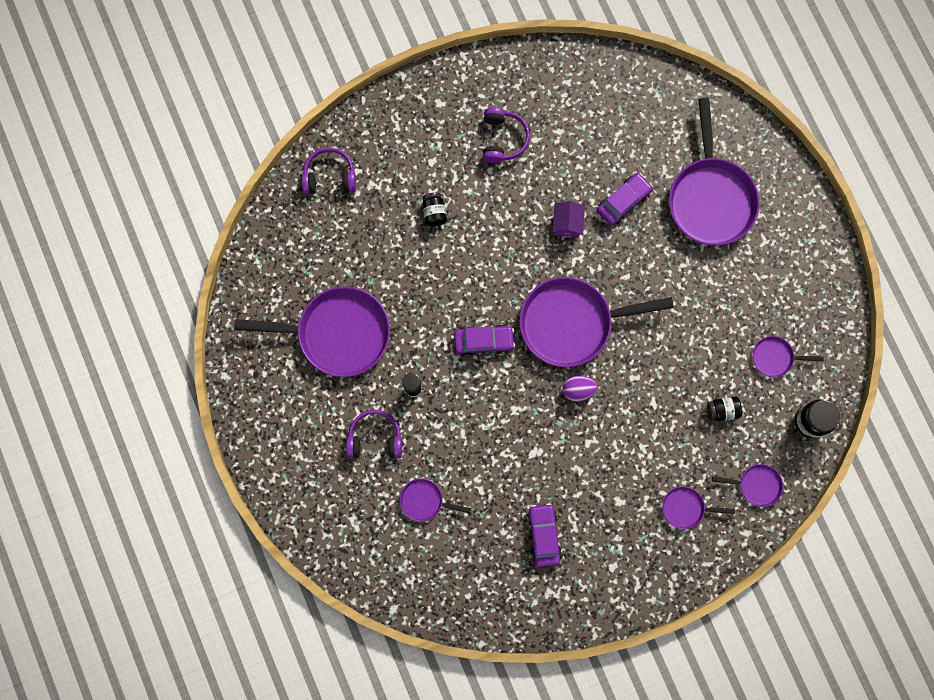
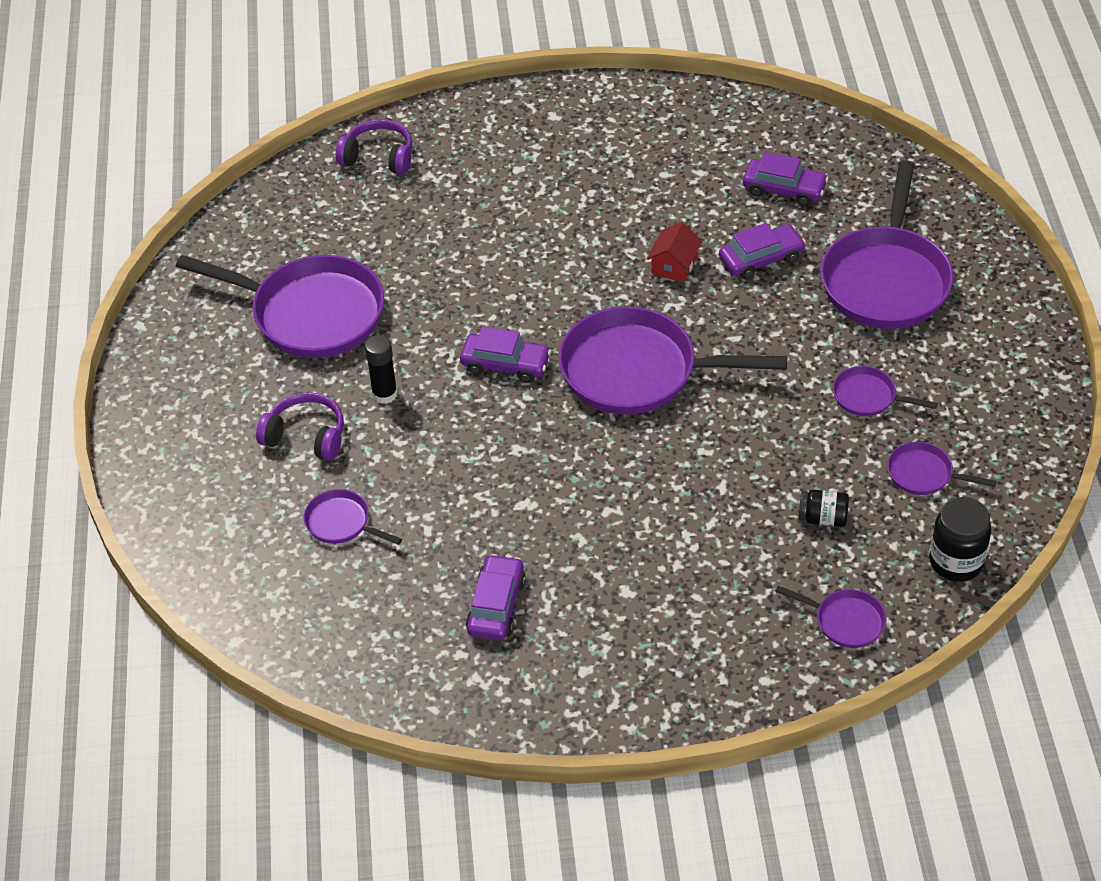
camera: 20 degrees right, 30 degrees down
black jar [422,192,447,226] -> none
purple headphones [483,108,530,163] -> none
purple house [553,201,585,237] -> red house [647,222,702,283]
purple egg [563,376,597,402] -> none
purple pan [662,486,735,529] -> purple pan moved to [833,366,938,416]
none -> purple car [743,152,829,206]

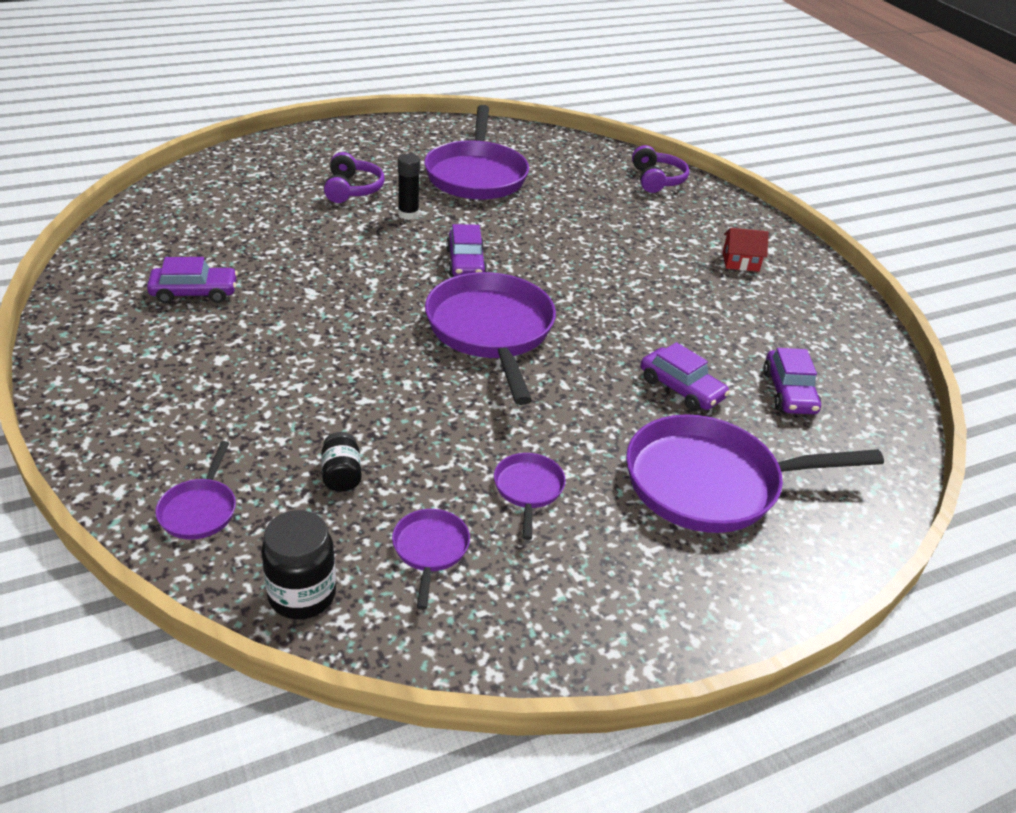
camera: 65 degrees right, 10 degrees down
purple pan [304,489,402,545] -> none
red house [647,222,702,283] -> red house moved to [722,228,769,272]

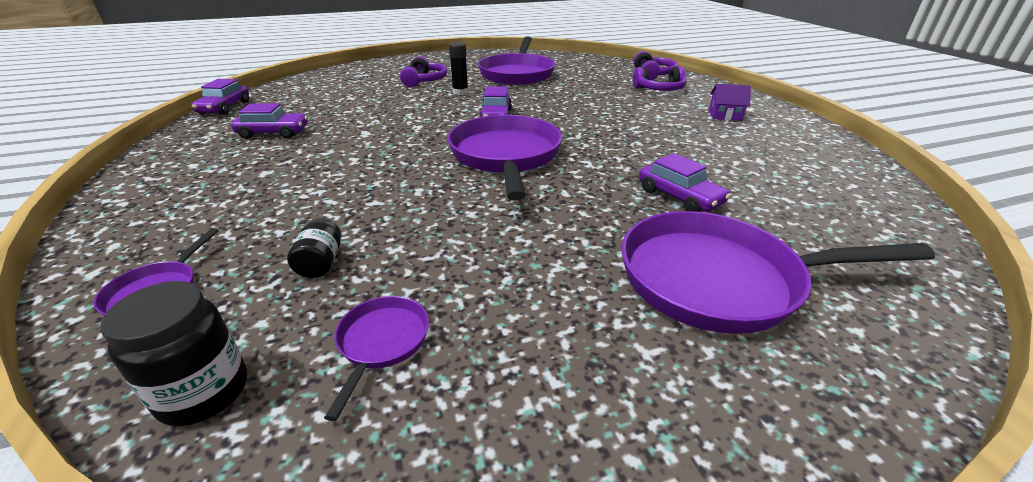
camera: 10 degrees right, 5 degrees down
purple pan [494,453,566,540] -> none
red house [722,228,769,272] -> purple house [709,84,751,121]
purple car [763,348,821,414] -> purple car moved to [191,79,249,115]
none -> purple headphones [633,66,686,91]

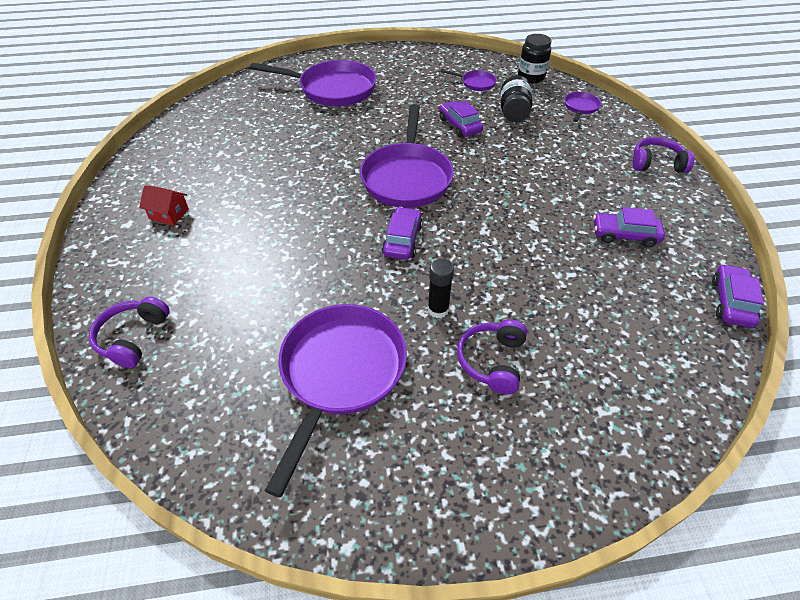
camera: 170 degrees left, 15 degrees up
black jar [287,218,341,278] -> black jar [501,76,532,122], size x1.57
purple pan [324,296,429,421] -> purple pan turned 90 degrees counterclockwise [440,69,497,91]
purple headphones [633,66,686,91] -> purple headphones moved to [633,137,695,173]
purple car [639,153,731,212] -> purple car moved to [439,101,483,137]
purple house [709,84,751,121] -> red house [139,185,189,226]

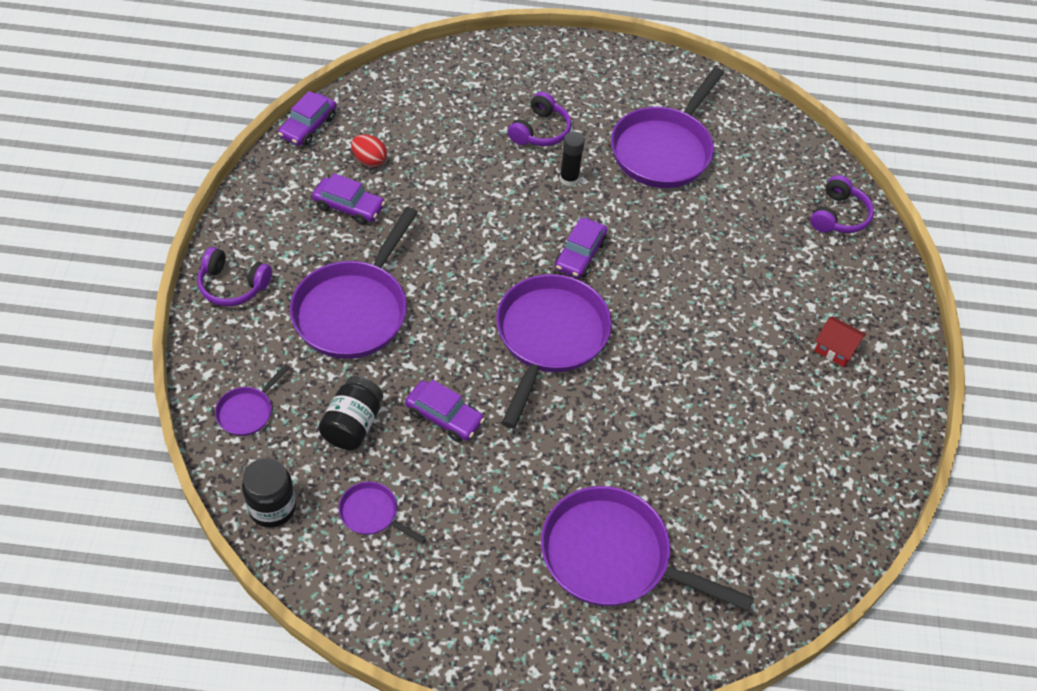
camera: 170 degrees left, 5 degrees up
purple car [439,101,483,137] -> purple car turned 45 degrees counterclockwise [405,380,485,442]
none -> purple pan [290,207,418,359]
none -> red egg [351,134,387,167]

